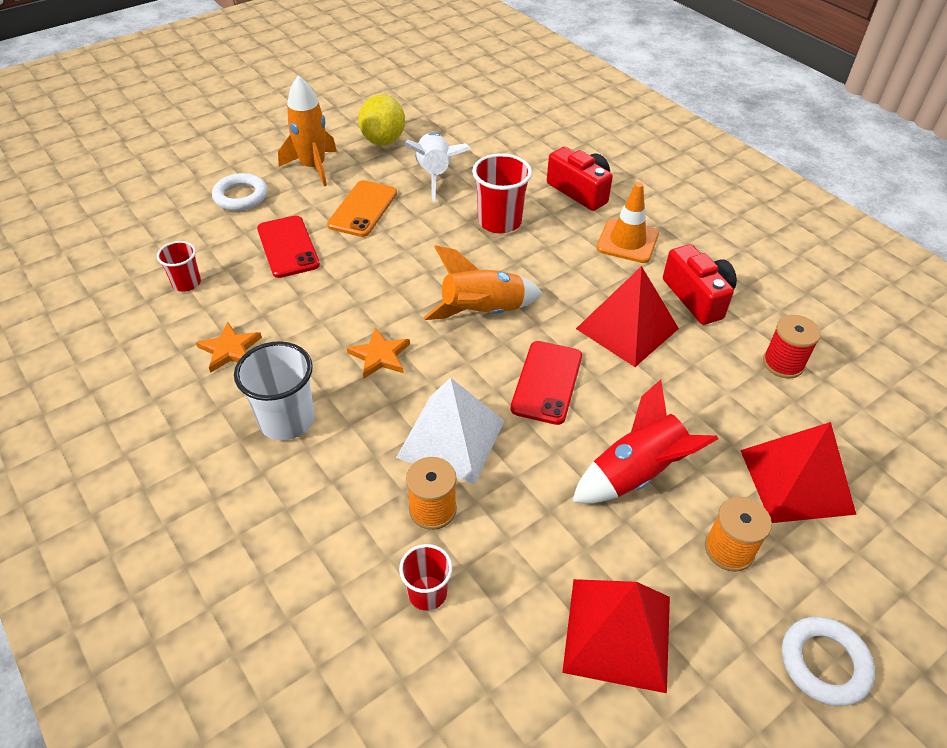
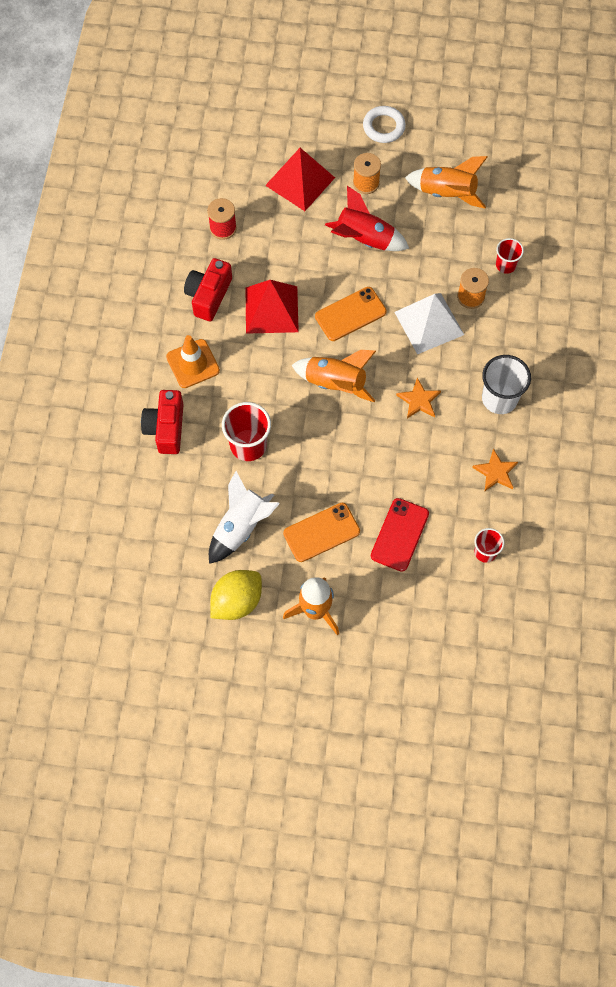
camera: 135 degrees left, 20 degrees up
white ring [212,173,268,211] -> none
red phone [510,341,582,425] -> orange phone [315,287,387,341]
red pyramid [562,579,670,693] -> orange rocket [405,156,488,208]

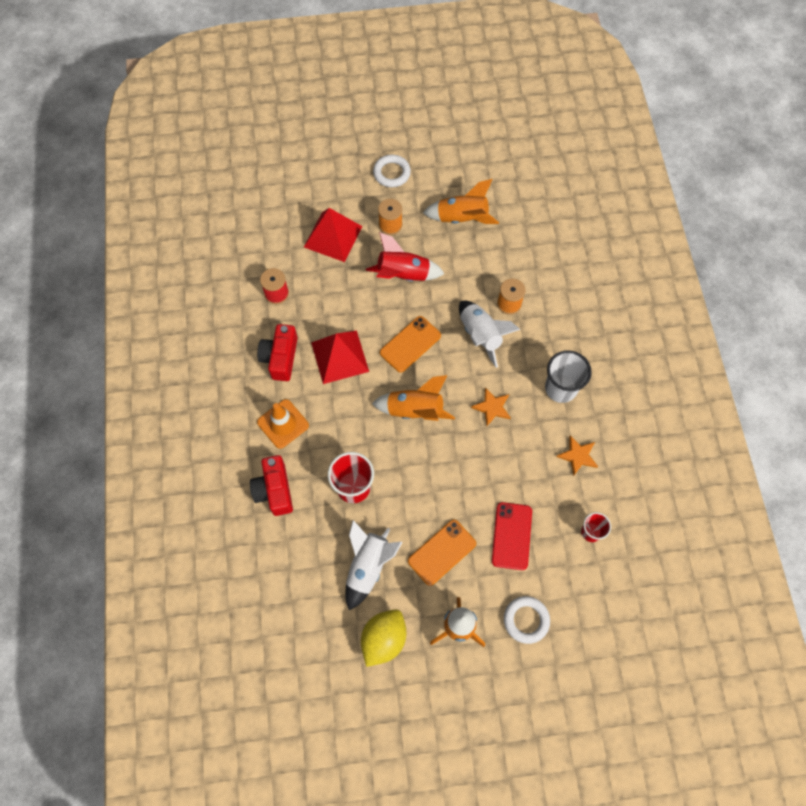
camera: 15 degrees left, 0 degrees up
white pyramid [394,293,464,354] -> white rocket [459,300,520,368]
red cup [496,238,524,274] -> none
none -> white ring [504,596,550,644]

